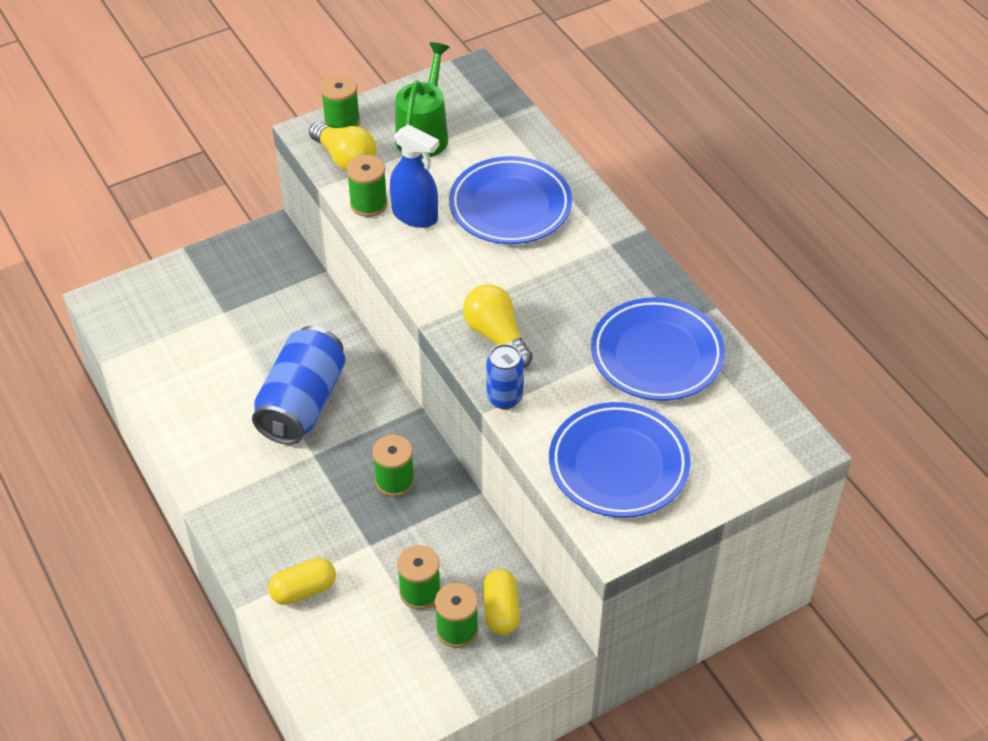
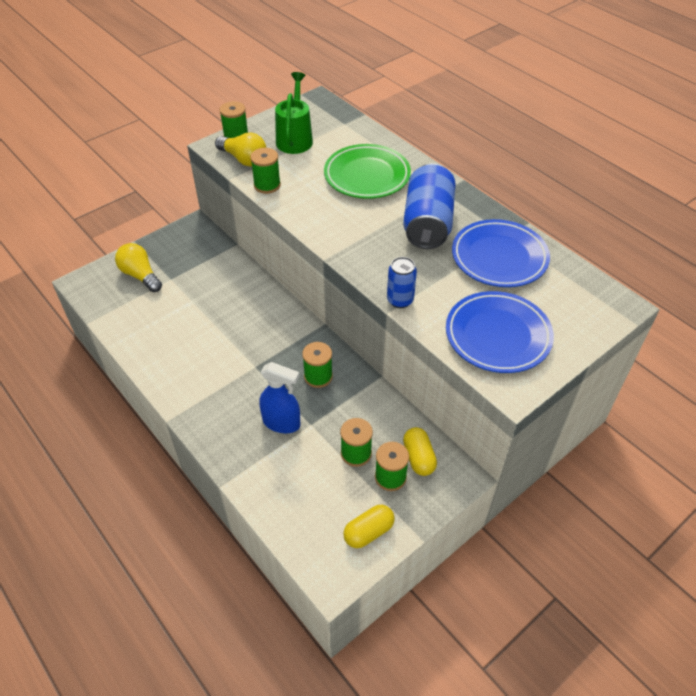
camera: 10 degrees left, 0 degrees up
blue can [252,326,345,445] -> blue can moved to [403,163,456,249]
yellow capsule [268,558,336,605] -> yellow capsule moved to [343,505,395,548]
blue spray bottle [390,125,439,228] -> blue spray bottle moved to [259,362,300,433]
blue plate [449,156,572,244] -> green plate [324,144,411,199]
yellow light bulb [463,284,533,368] -> yellow light bulb moved to [115,243,162,292]

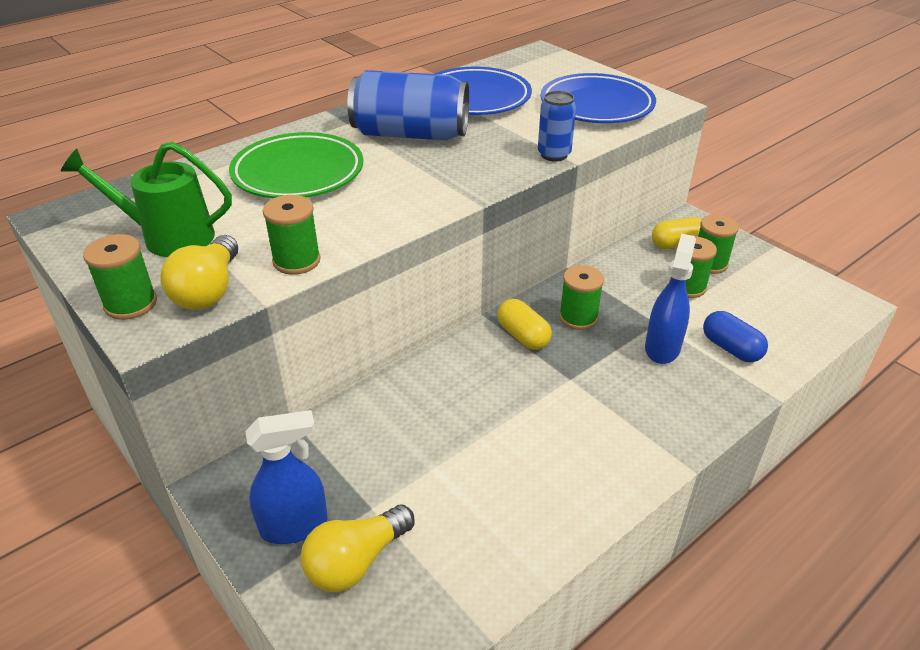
camera: 90 degrees left, 10 degrees down
yellow light bulb [215,132,266,167] -> yellow light bulb turned 150 degrees clockwise [160,235,238,310]
yellow capsule [343,505,395,548] -> yellow capsule moved to [497,299,552,350]
none -> blue spray bottle [245,410,328,544]
none -> blue capsule [703,311,768,362]

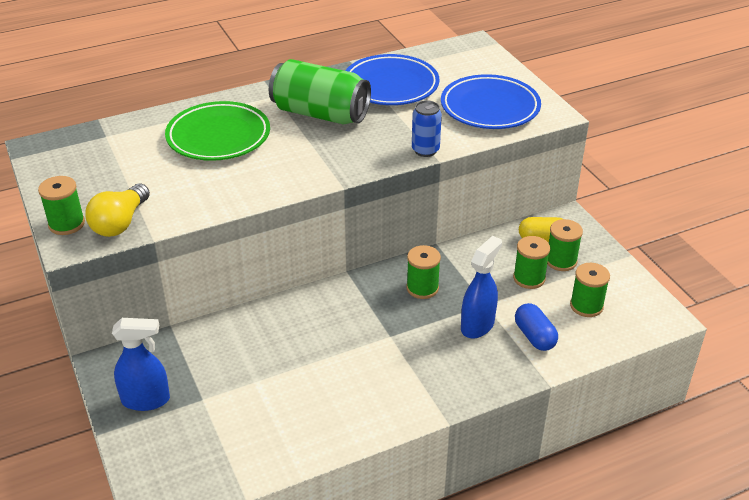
camera: 15 degrees right, 0 degrees up
green watering can [61,142,232,257] -> none
green spool [263,195,321,275] -> green spool moved to [570,263,610,317]
yellow light bulb [301,504,414,592] -> none
blue can [347,70,469,140] -> green can [269,59,371,125]
yellow capsule [497,299,552,350] -> none

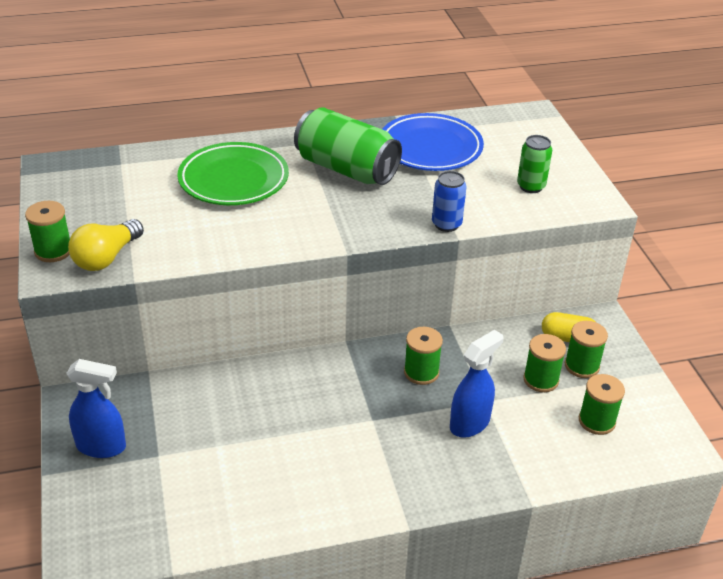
camera: 10 degrees right, 0 degrees up
blue plate [441,74,541,129] -> green can [517,135,552,193]
blue capsule [515,303,558,351] -> none

